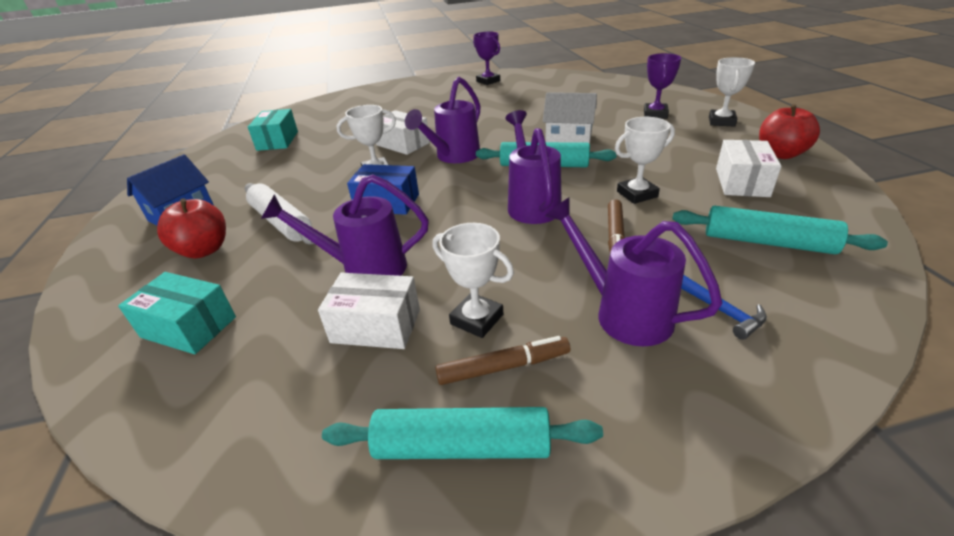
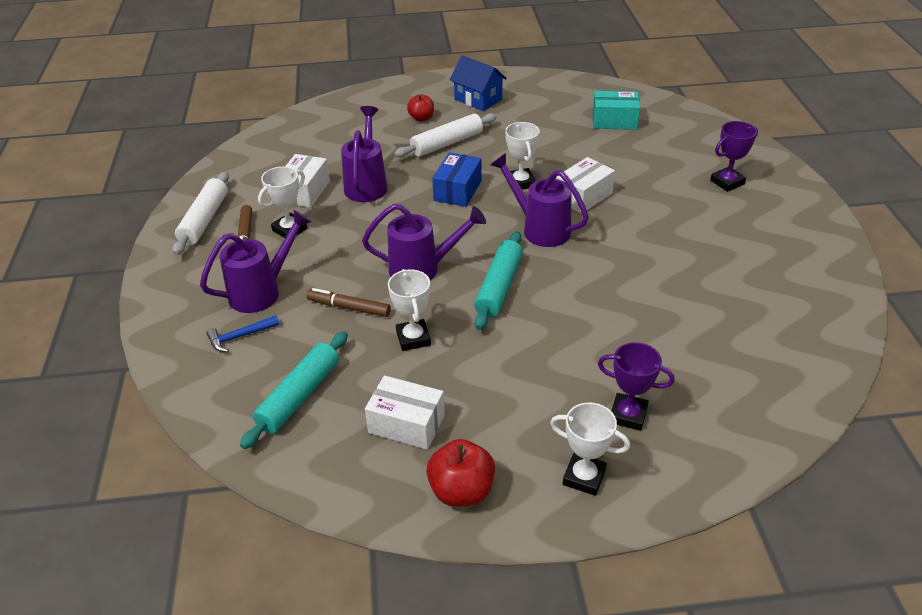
camera: 95 degrees right, 5 degrees up
turquoise box [118,272,236,354] -> none
red apple [157,199,226,258] -> red apple [407,94,434,121], size x0.65
turquoise rolling pin [322,407,603,459] -> white rolling pin [173,171,229,255]
purple trophy [473,32,500,85] -> purple trophy moved to [710,121,758,192]
white house [543,92,597,144] -> none

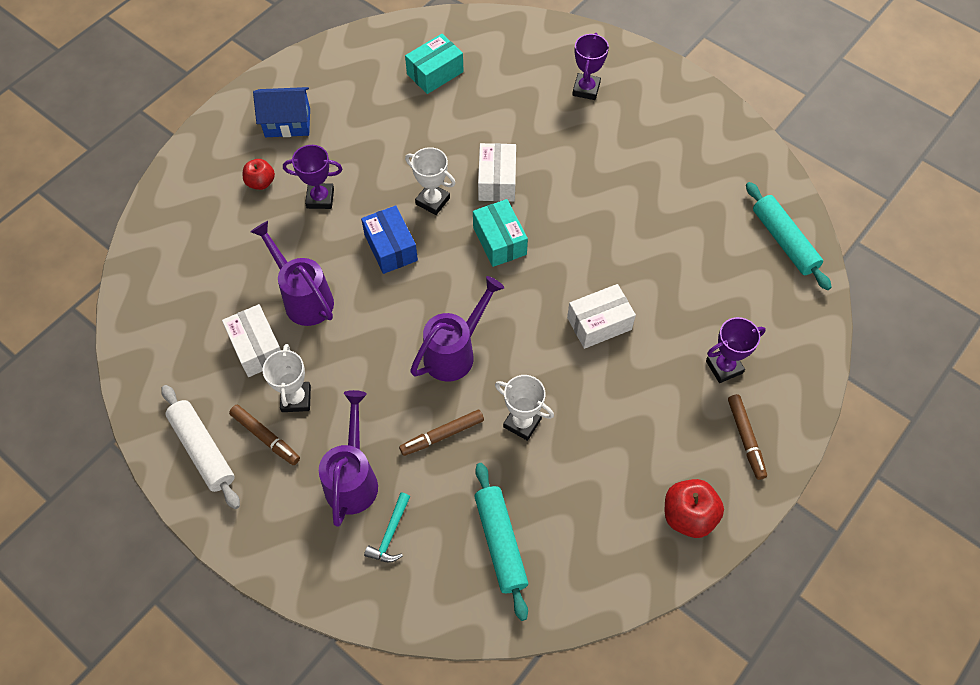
camera: 45 degrees left, 20 degrees up
blue hammer [206,315,279,352] -> turquoise hammer [364,493,410,563]
white box [365,376,445,450] -> white box moved to [567,284,636,349]
white rolling pin [394,113,497,158] -> purple trophy [283,145,342,209]
turquoise rolling pin [474,231,523,330] -> turquoise rolling pin moved to [746,182,832,290]
purple watering can [491,153,589,247] -> turquoise box [473,199,528,267]
white trophy [550,402,630,496] -> brown marker [728,394,767,480]

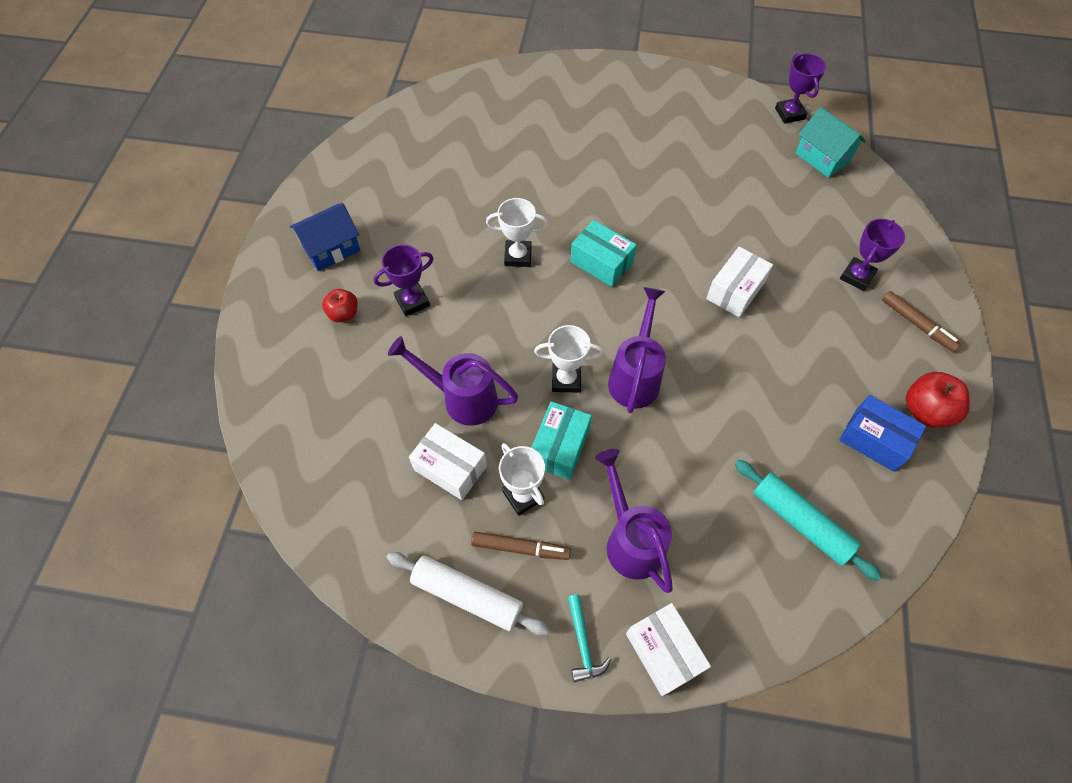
camera: 30 degrees left, 0 degrees up
blue box [361,205,418,274] -> blue box moved to [839,395,926,472]
turquoise hammer [364,493,410,563] -> turquoise hammer moved to [568,594,611,682]
brown marker [399,410,484,456] -> none
turquoise box [405,34,464,94] -> turquoise box moved to [532,401,592,480]
white box [478,143,516,202] -> white box moved to [626,603,711,696]
white trophy [495,375,554,441] -> white trophy moved to [534,325,603,393]
purple trophy [572,33,609,100] -> purple trophy moved to [775,53,826,124]
turquoise rolling pin [746,182,832,290] -> turquoise house [795,107,866,178]

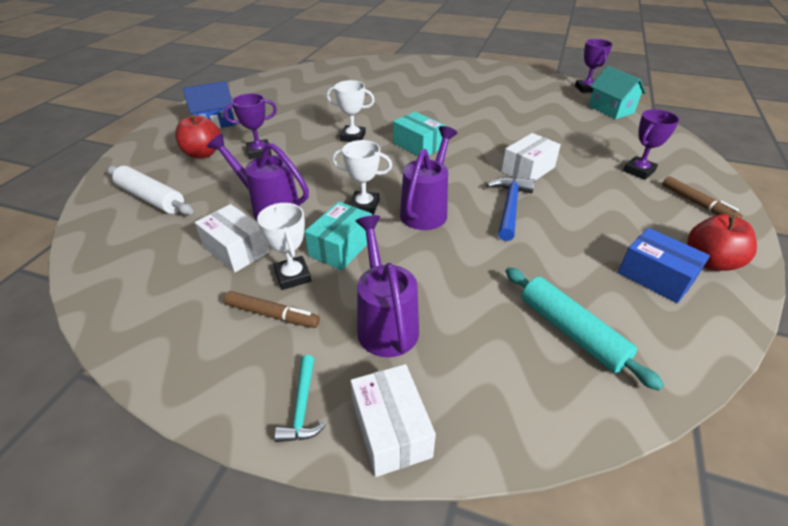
camera: 10 degrees right, 20 degrees down
red apple [322,289,357,322] -> red apple [175,115,221,158], size x1.54
white rolling pin [387,552,549,636] -> white rolling pin moved to [107,166,193,215]
none -> blue hammer [487,177,535,241]

